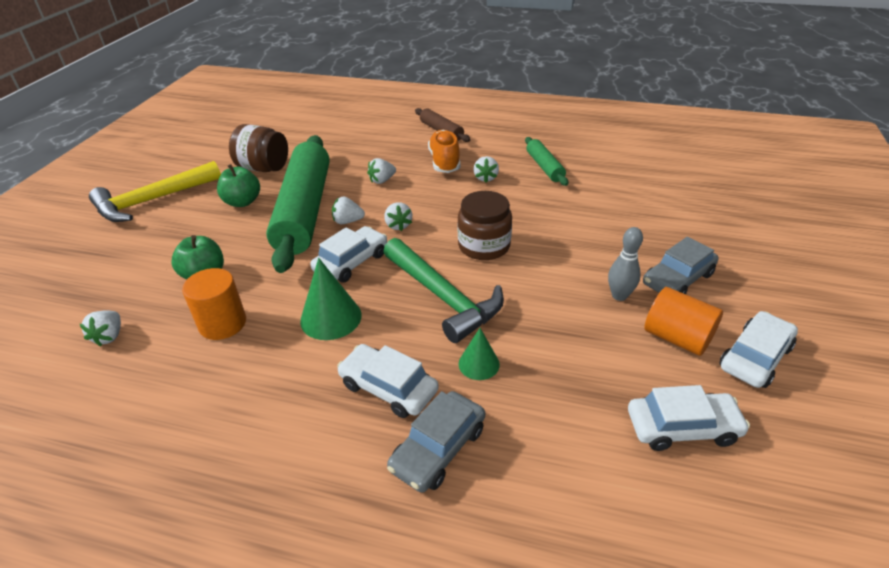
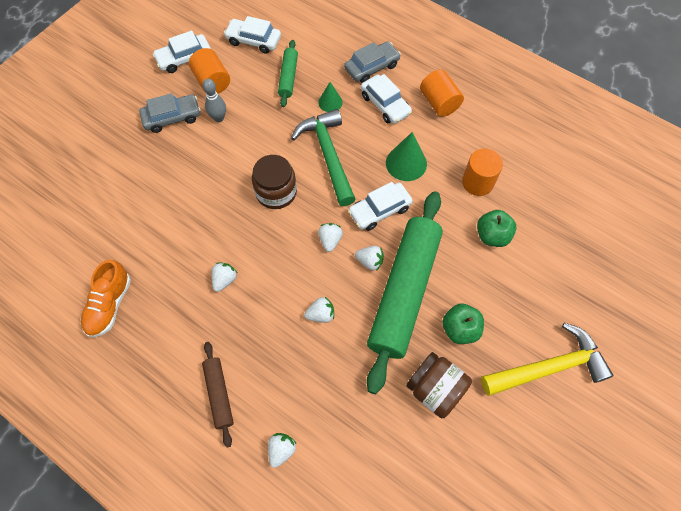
camera: 160 degrees left, 25 degrees up
white strawberry [80,310,121,346] -> white strawberry moved to [268,433,297,468]
orange shoe [428,130,460,173] -> orange shoe moved to [81,260,131,337]
green rolling pin [525,137,568,186] -> green rolling pin moved to [278,40,298,107]
none -> orange cylinder [420,69,464,117]

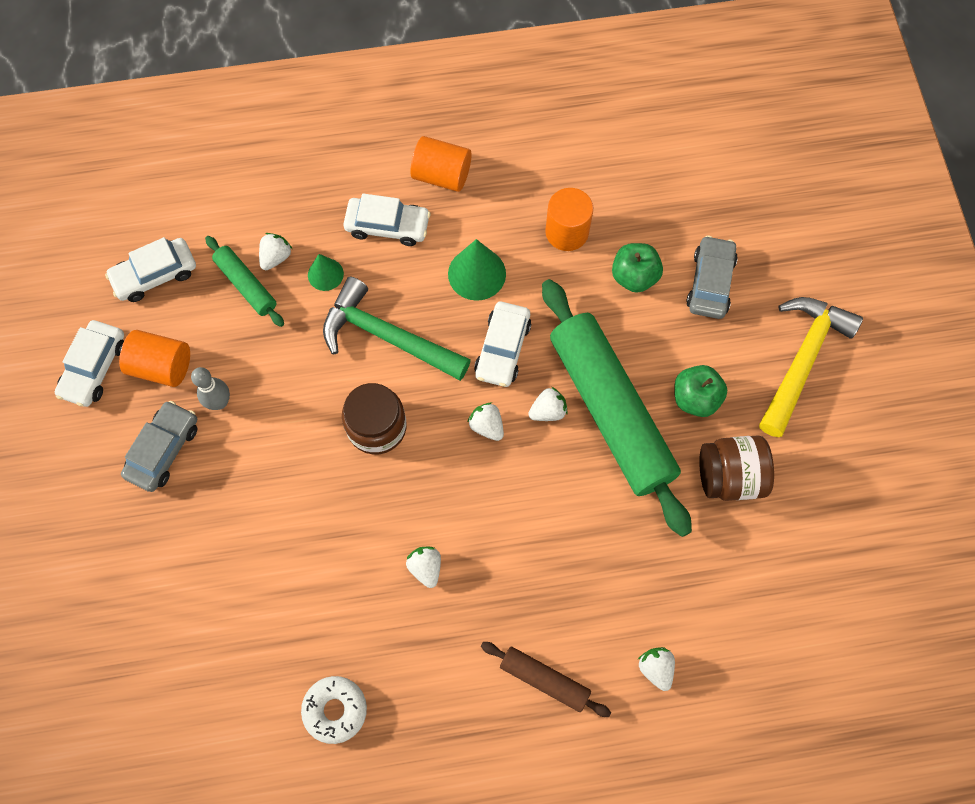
camera: 45 degrees left, 5 degrees up
orange shoe [81,260,131,337] -> white donut [301,676,367,744]
white strawberry [304,297,334,323] -> white strawberry moved to [259,233,292,270]
grey car [344,41,401,83] -> grey car moved to [686,235,738,319]

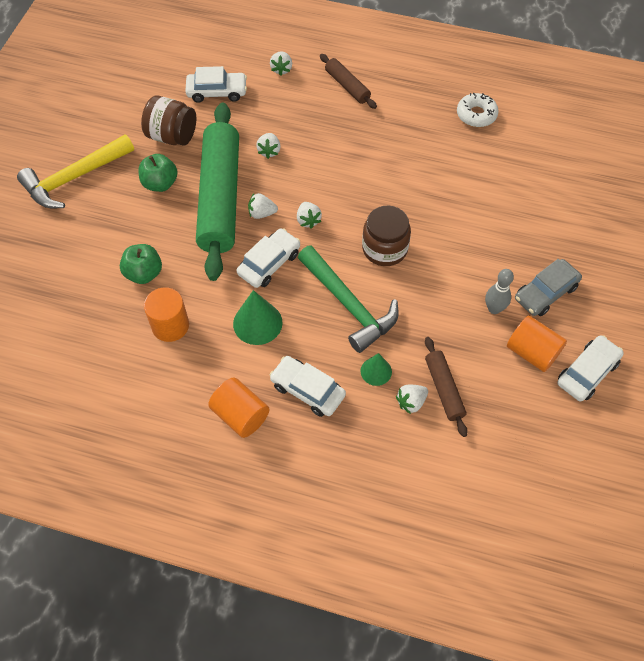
camera: 155 degrees left, 10 degrees down
white car [105,237,196,302] -> white car moved to [185,66,247,103]
green rolling pin [205,236,284,327] -> brown rolling pin [425,337,468,437]
white strawberry [406,547,441,588] -> white strawberry moved to [256,133,281,159]
grey car [686,235,738,319] -> none

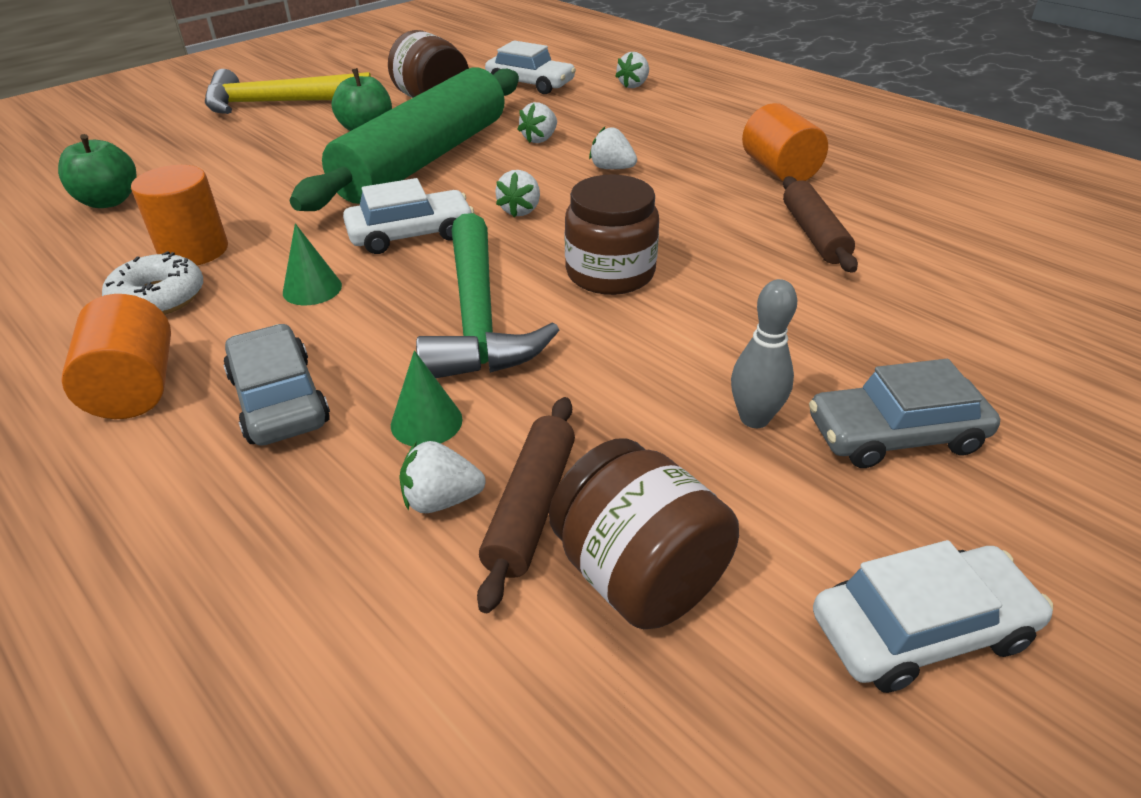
camera: 30 degrees right, 20 degrees down
green apple [120,244,162,284] -> green apple moved to [58,134,136,208]
green cone [233,290,283,345] -> green cone [283,223,342,305], size x0.62
white strawberry [248,193,278,219] -> white strawberry moved to [589,127,637,169]
white car [270,356,346,417] -> grey car [223,324,330,446]
brown rolling pin [320,54,377,109] -> brown rolling pin moved to [783,176,858,273]
white donut [457,93,499,127] -> white donut moved to [102,251,203,315]
orange cylinder [507,316,567,372] -> orange cylinder moved to [742,103,828,181]
none -> brown jar [549,438,739,629]

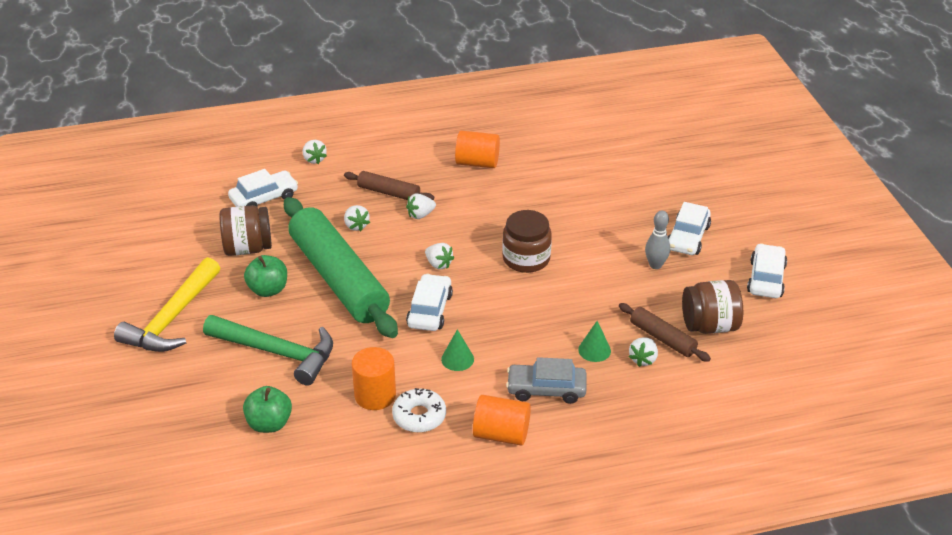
camera: 60 degrees left, 0 degrees up
green hammer [416,213,559,378] -> green hammer moved to [203,315,333,386]
brown rolling pin [783,176,858,273] -> brown rolling pin moved to [344,171,434,200]
grey car [809,359,1000,468] -> white car [668,202,711,255]

